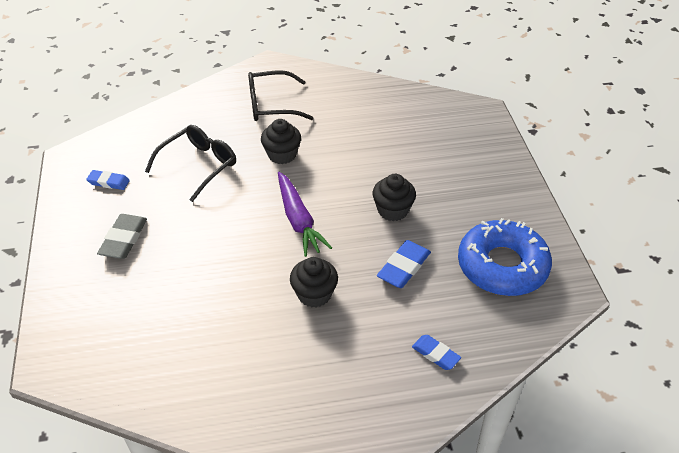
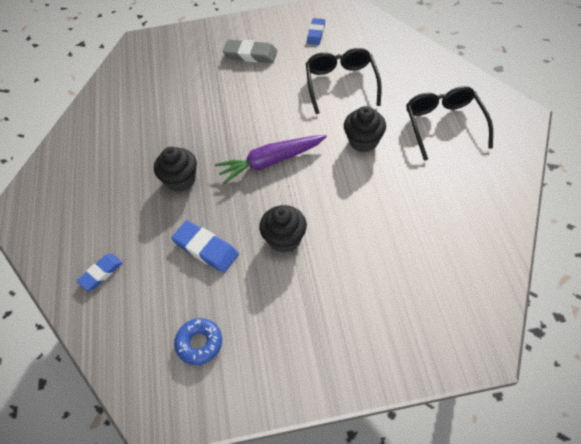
camera: 95 degrees right, 10 degrees up
black glasses [145,125,236,202] -> black glasses turned 135 degrees counterclockwise [306,48,382,114]
blue donut [458,218,552,296] -> blue donut [174,318,222,365], size x0.47

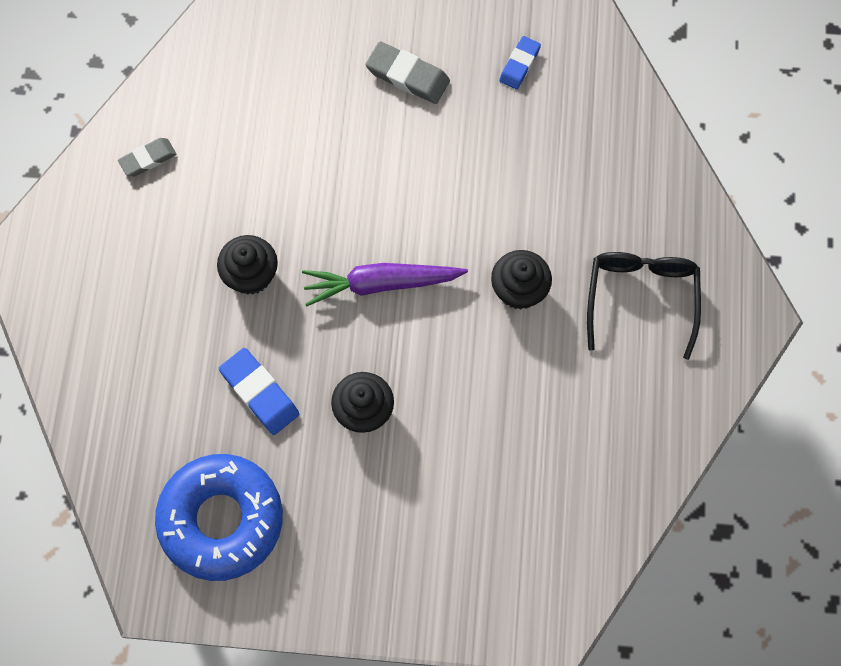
camera: 10 degrees right, 15 degrees up
blue eraser [76,254,123,291] -> none
blue donut [174,318,222,365] -> blue donut [155,454,283,581], size x2.13
black glasses [306,48,382,114] -> none
none -> grey eraser [118,138,176,177]

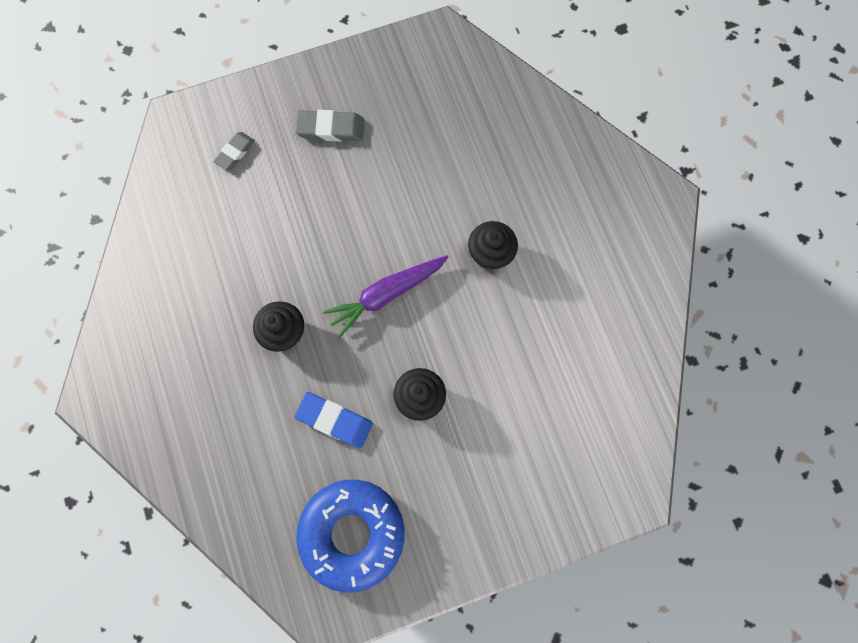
camera: 25 degrees left, 5 degrees up
grey eraser [118,138,176,177] -> grey eraser moved to [213,132,255,170]
blue eraser [499,36,541,89] -> none
black glasses [587,252,701,360] -> none

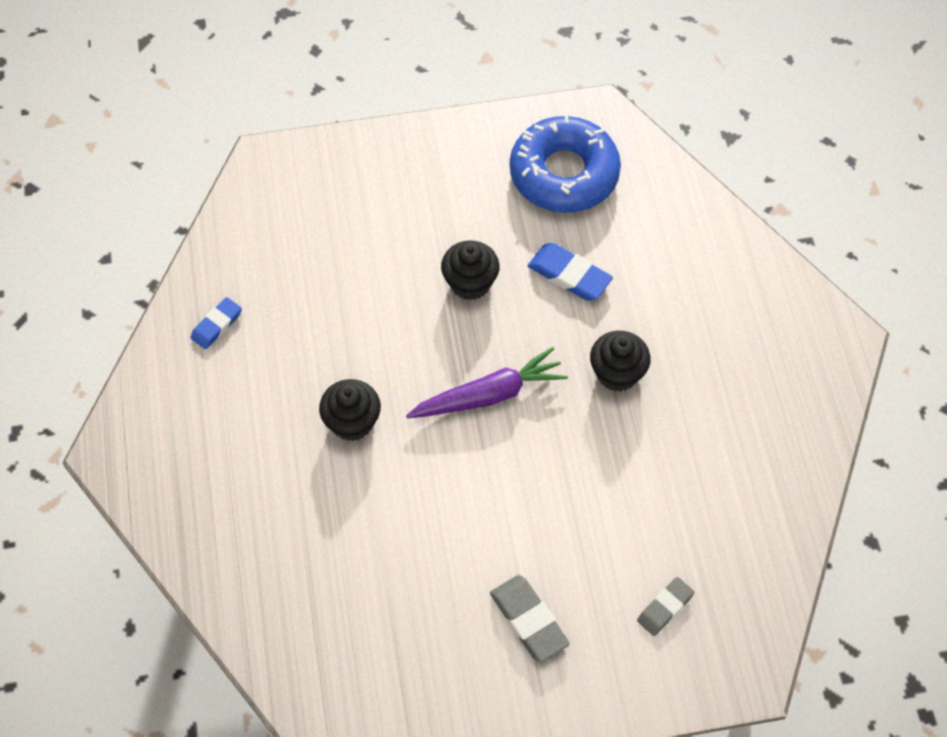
camera: 170 degrees left, 15 degrees down
grey eraser [295,110,364,142] -> grey eraser turned 45 degrees clockwise [490,575,570,663]
none -> blue eraser [190,297,242,349]

